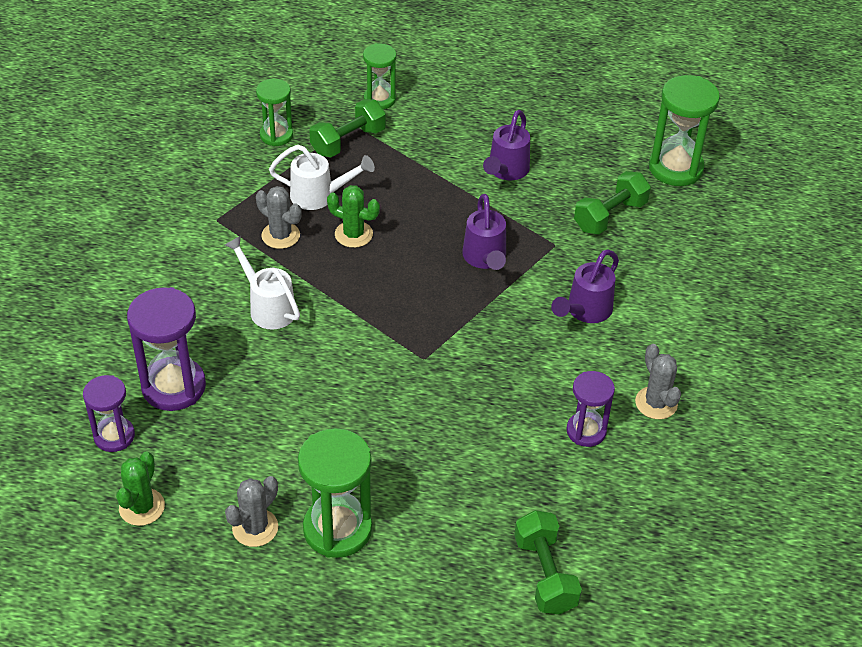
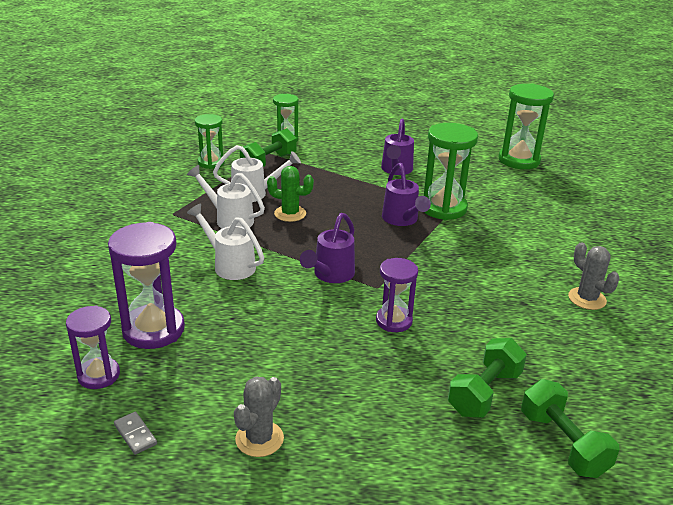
camera: 10 degrees left, 15 degrees down
green cactus [116,452,165,526] -> grey domino [114,412,157,455]
grey cactus [256,186,302,249] -> white watering can [187,165,265,228]
green hourglass [298,428,372,558] -> green hourglass moved to [424,123,478,220]
purple watering can [551,249,619,323] -> purple watering can moved to [300,213,355,283]
purple hourglass [566,371,615,447] -> purple hourglass moved to [376,258,418,332]
green dumbbell [574,171,651,235] -> green dumbbell moved to [448,338,527,418]

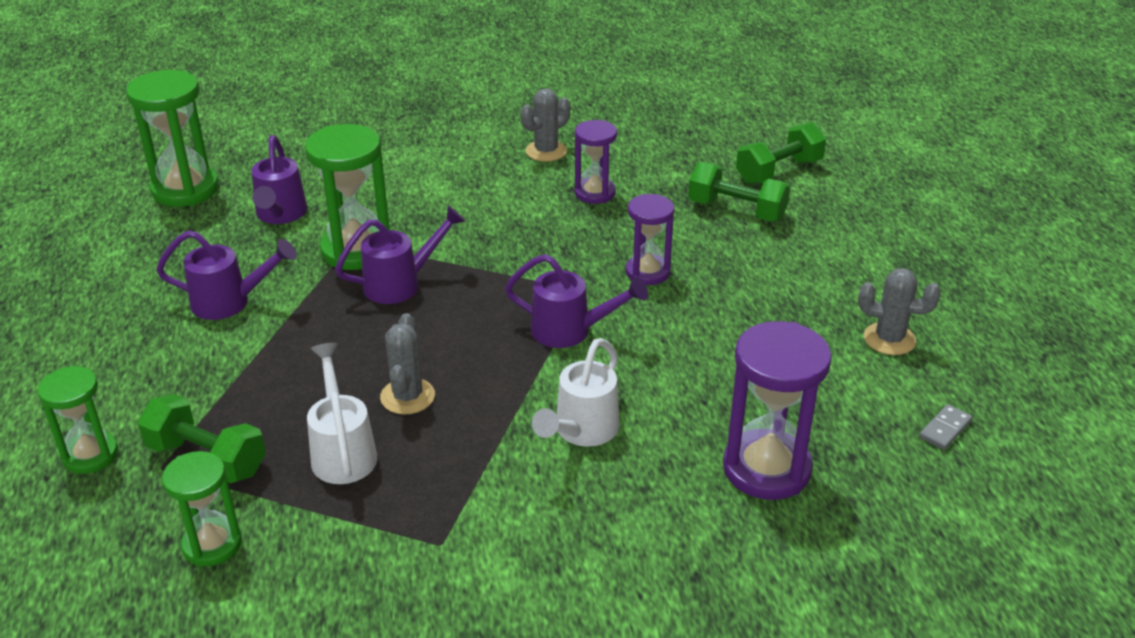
camera: 100 degrees left, 5 degrees up
purple hourglass [66,306,120,389] -> purple hourglass moved to [575,120,617,204]
white watering can [187,165,265,228] -> none
green cactus [267,166,314,222] -> grey cactus [380,313,435,415]
none -> purple watering can [251,135,307,224]

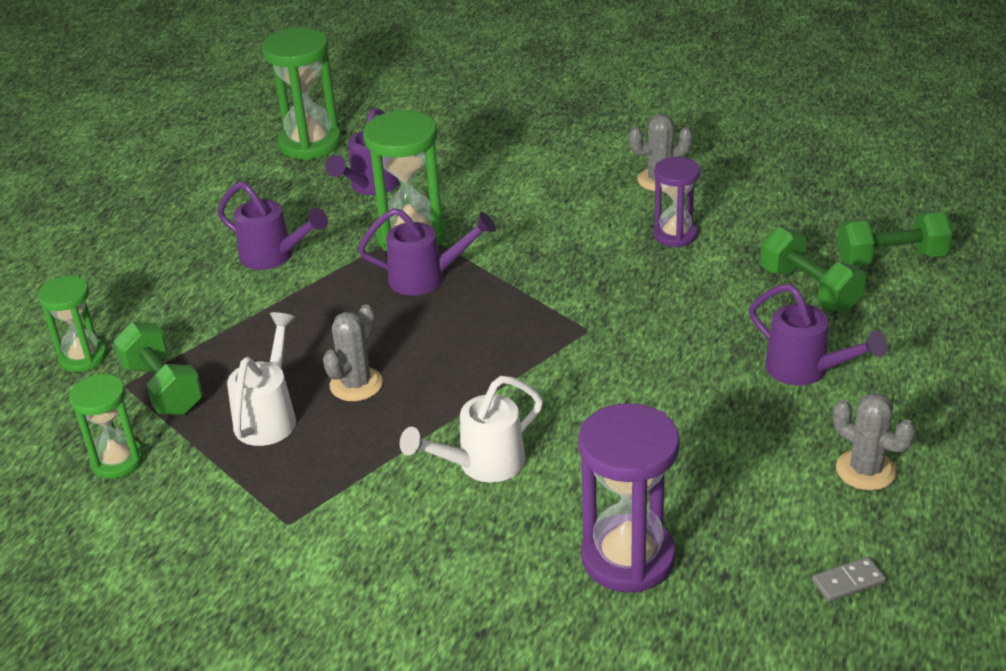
camera: 30 degrees right, 0 degrees up
purple watering can [505,254,648,348] -> purple watering can moved to [749,284,888,385]
purple hourglass [626,194,674,285] -> none

